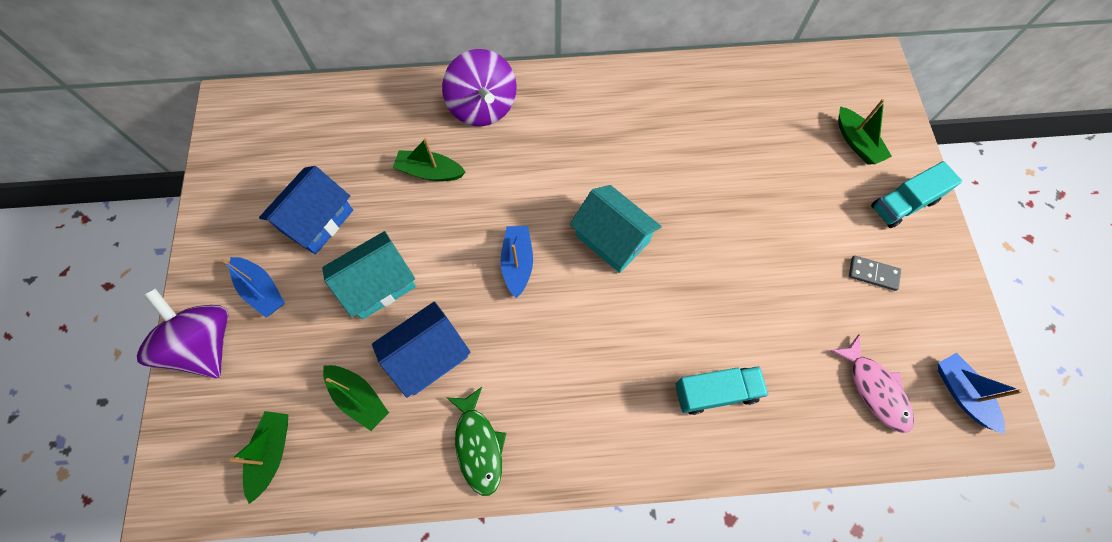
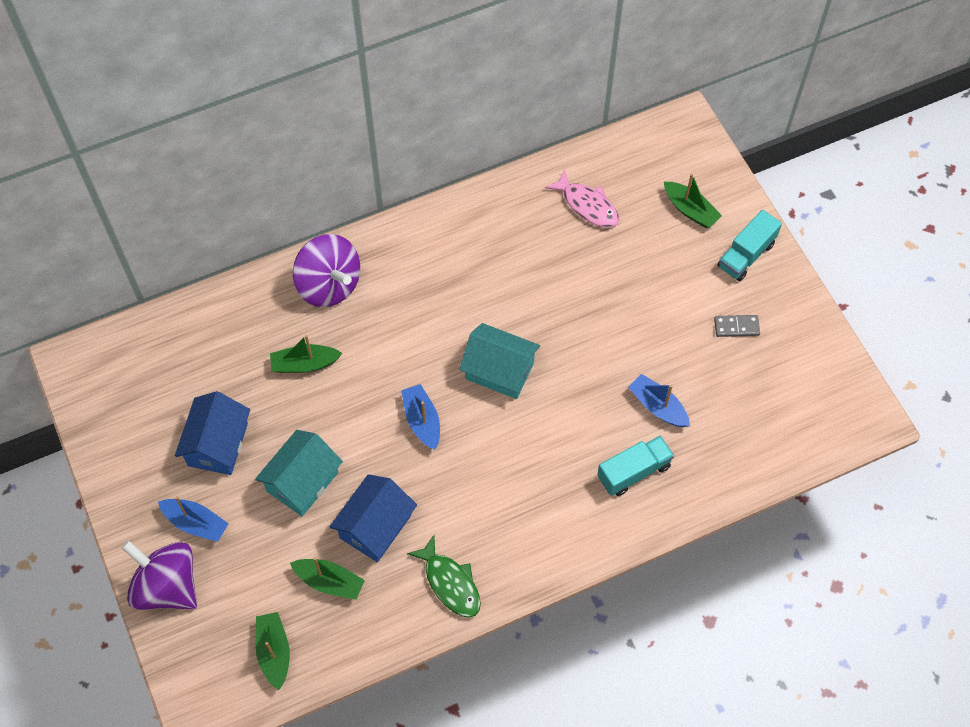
camera: 20 degrees left, 5 degrees down
pink fish [830,335,914,433] -> pink fish moved to [545,169,619,228]
blue boat [938,353,1023,434] -> blue boat moved to [628,374,690,427]

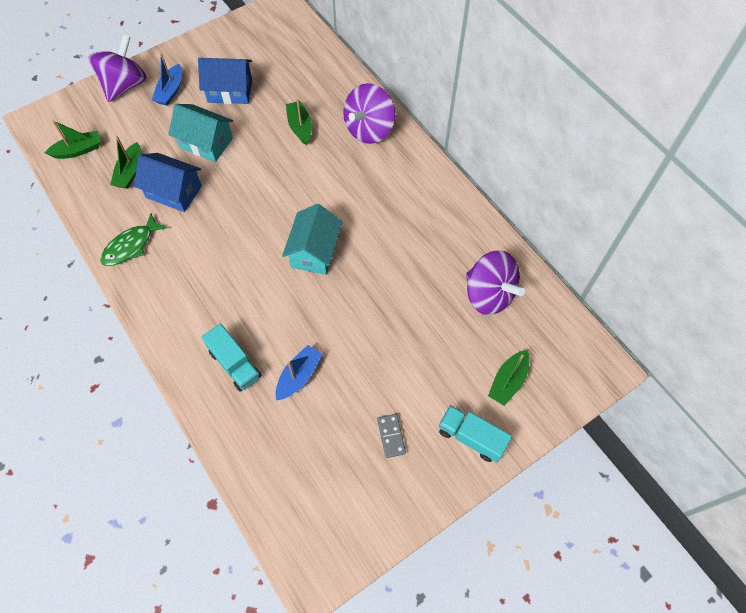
camera: 80 degrees right, 0 degrees up
blue boat [401,384,440,450] -> none
pink fish [545,169,619,228] -> purple spinning top [466,250,525,315]

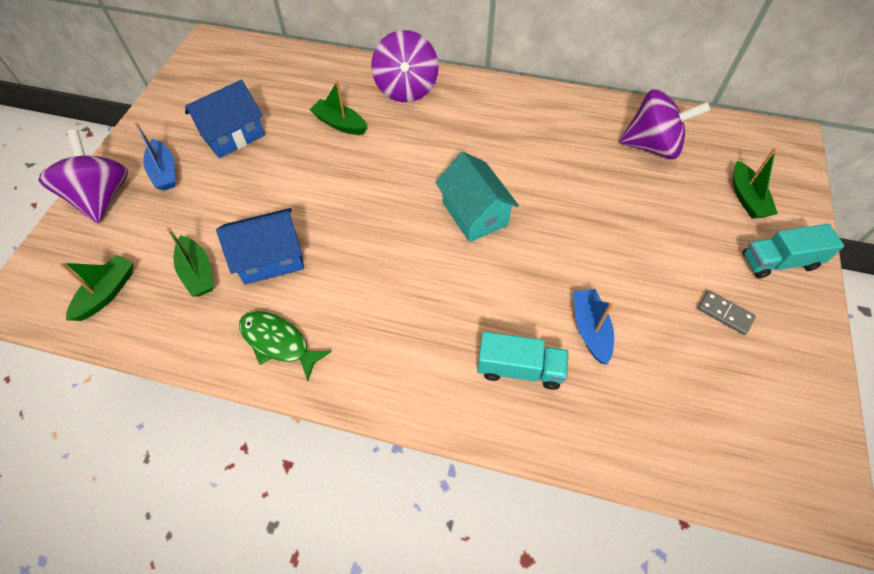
camera: 40 degrees left, 5 degrees down
green fish [100,213,167,266] -> green fish turned 120 degrees clockwise [239,311,332,381]
turquoise house [168,104,233,162] -> none

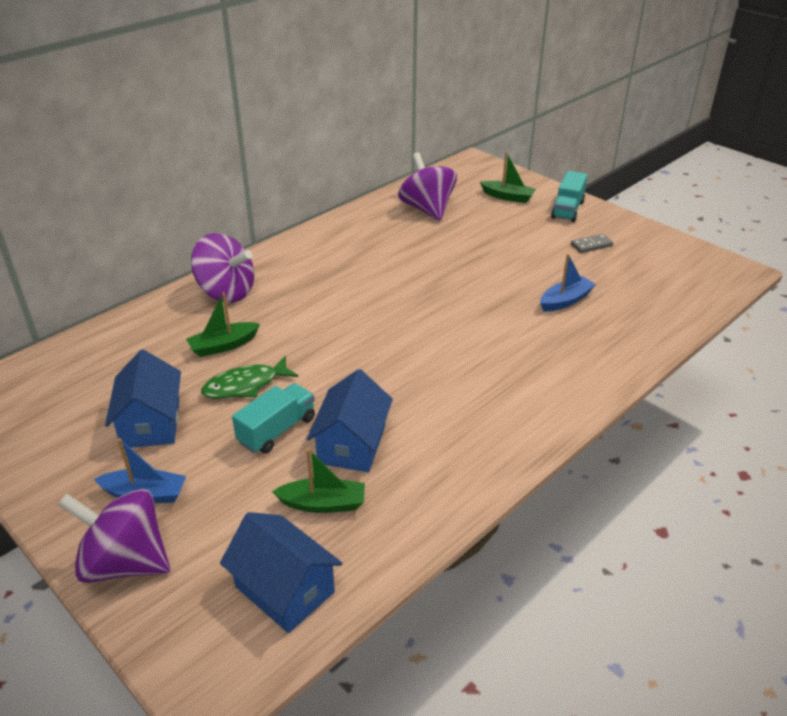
camera: 60 degrees left, 20 degrees down
green boat [60,255,133,321] -> blue house [220,512,342,633]
green fish [239,311,332,381] -> green fish moved to [201,356,298,399]
turquoise house [435,152,519,242] -> none
turquoise truck [477,331,568,390] -> turquoise truck moved to [232,383,315,454]
blue boat [573,289,614,365] -> blue boat turned 120 degrees clockwise [540,254,596,312]
purple spinning top [619,89,711,159] -> purple spinning top turned 60 degrees counterclockwise [398,152,457,221]

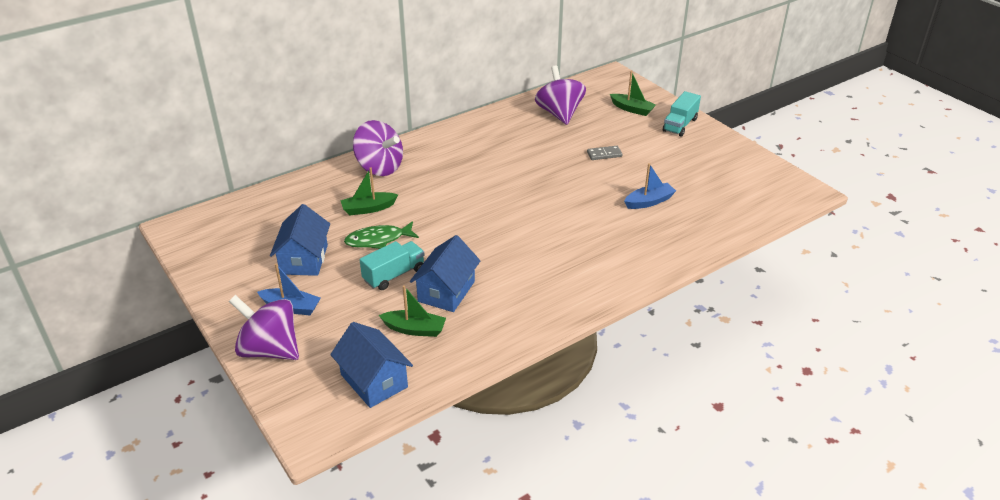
camera: 10 degrees right, 0 degrees up
grey domino [571,234,613,253] -> grey domino moved to [587,146,622,160]

